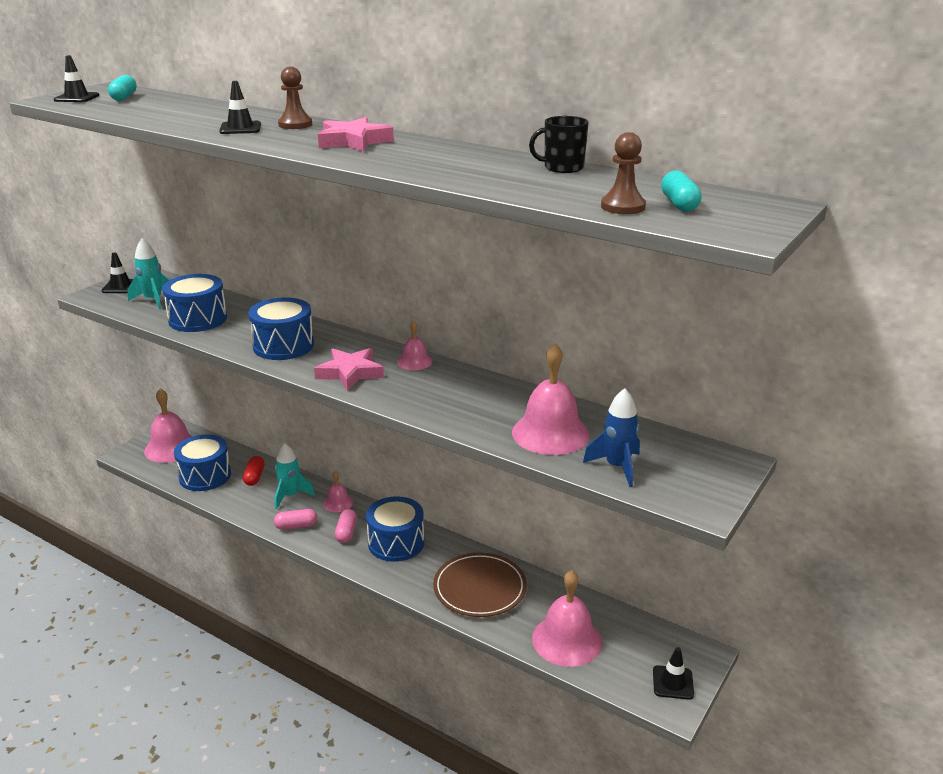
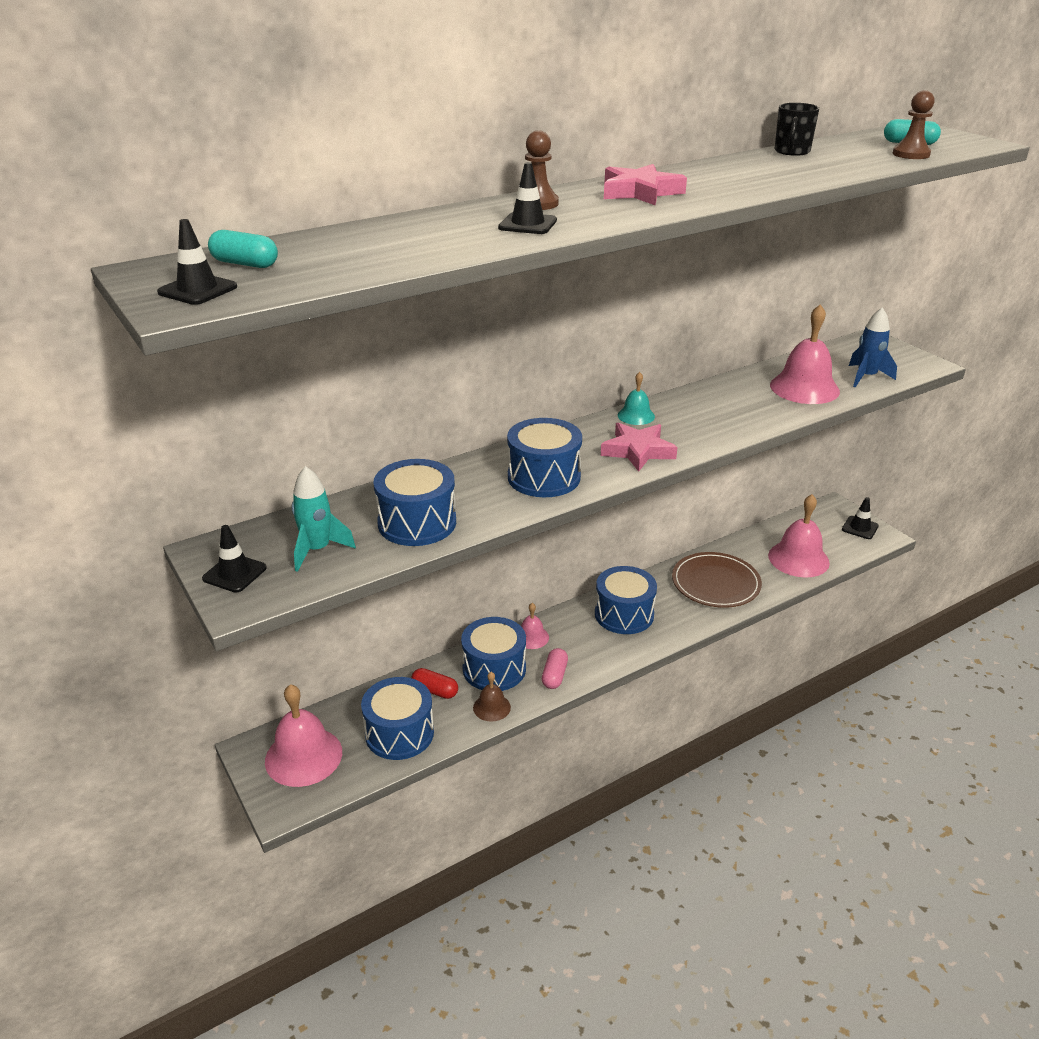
camera: 65 degrees left, 5 degrees up
turquoise rocket [275,443,315,509] -> blue drum [461,617,526,691]
pink capsule [335,509,357,543] -> none
pink bell [397,320,433,370] -> turquoise bell [618,372,655,425]
none -> brown bell [473,672,511,722]

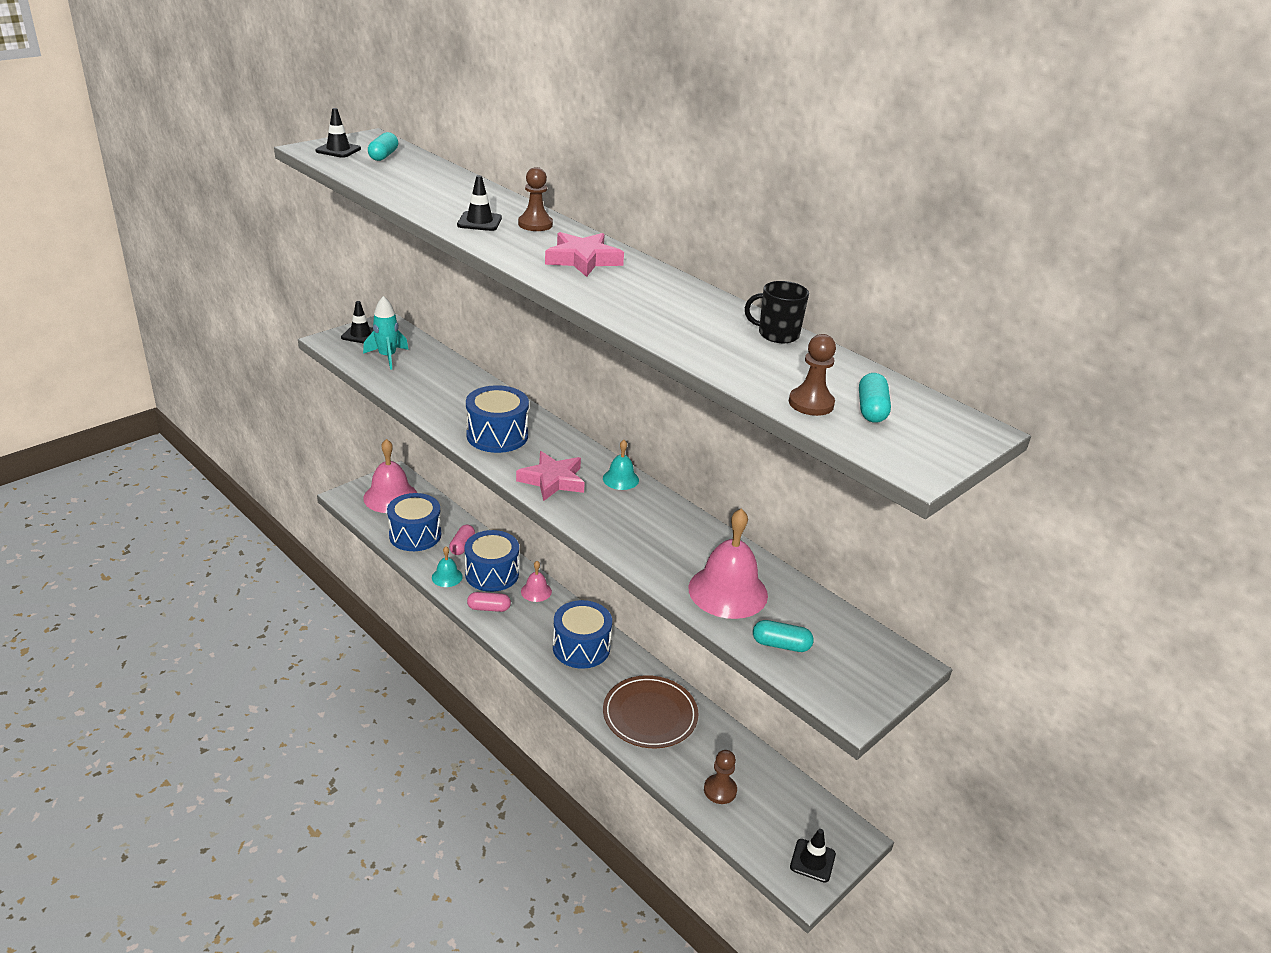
camera: 75 degrees right, 0 degrees up
blue drum [374,459,456,546] -> none
red capsule [411,668,458,699] -> pink capsule [449,525,475,555]
brown bell [473,672,511,722] -> turquoise bell [432,546,463,587]
pink bell [768,494,830,578] -> brown pawn [704,750,737,804]
blue rocket [849,308,897,387] -> turquoise capsule [753,620,814,652]

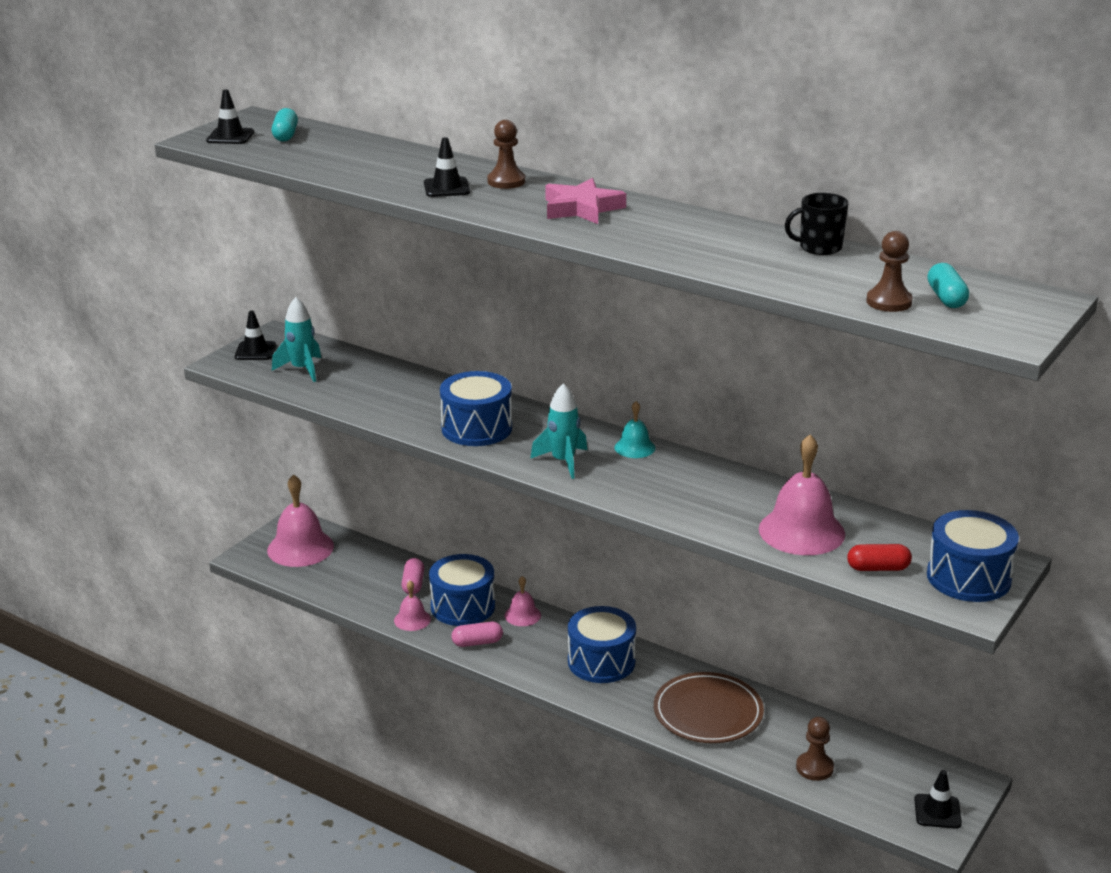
camera: 10 degrees left, 5 degrees down
blue drum [387,493,441,551] -> blue drum moved to [927,510,1019,602]
turquoise bell [432,546,463,587] -> pink bell [394,580,431,631]
pink star [516,451,585,501] -> turquoise rocket [530,383,587,479]
turquoise capsule [753,620,814,652] -> red capsule [847,544,912,571]

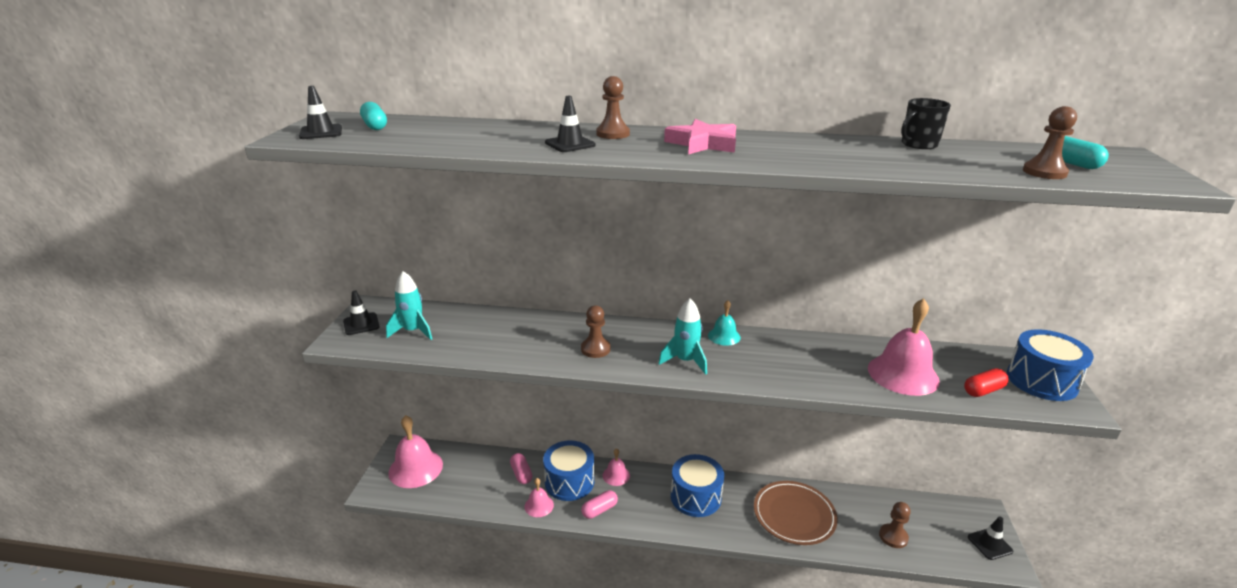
camera: 25 degrees left, 0 degrees up
blue drum [440,371,512,446] -> brown pawn [581,305,611,358]

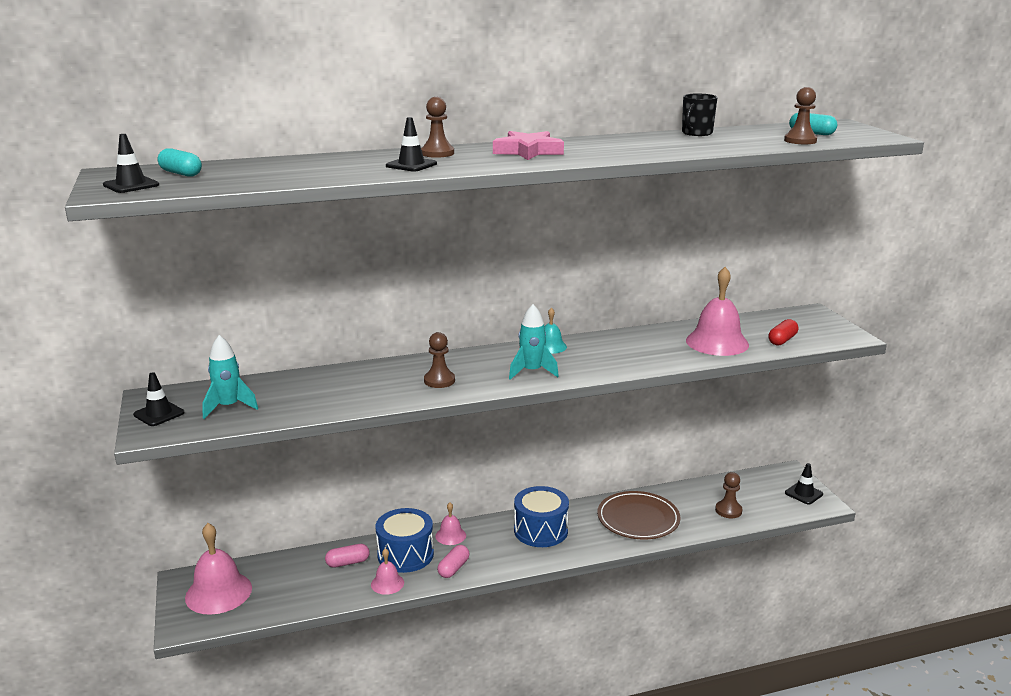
camera: 25 degrees left, 5 degrees down
pink capsule [510,453,532,484] -> pink capsule turned 60 degrees counterclockwise [325,544,370,568]
blue drum [1007,329,1094,401] -> none

